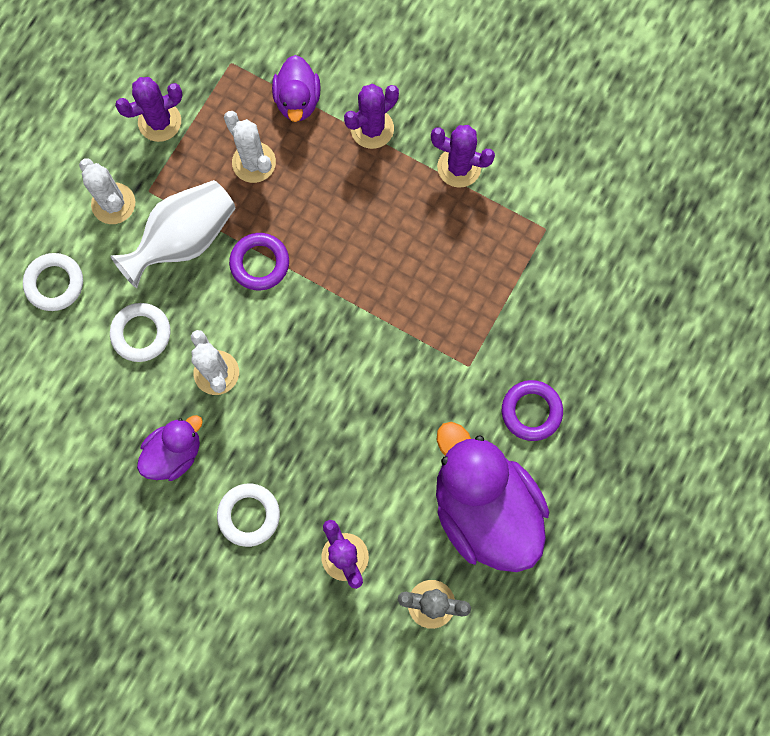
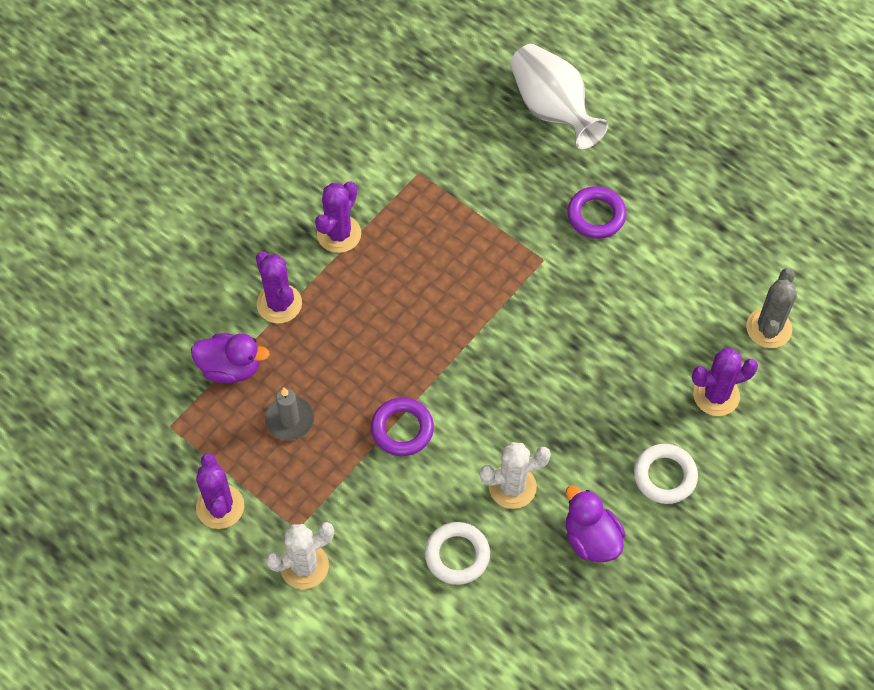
camera: 80 degrees left, 15 degrees down
white ring [23,253,83,311] -> none
white vase [110,180,235,288] -> white vase moved to [510,44,608,149]
white cactus [224,111,276,183] -> grey candle [265,387,314,440]
purple duck [436,422,549,572] -> none

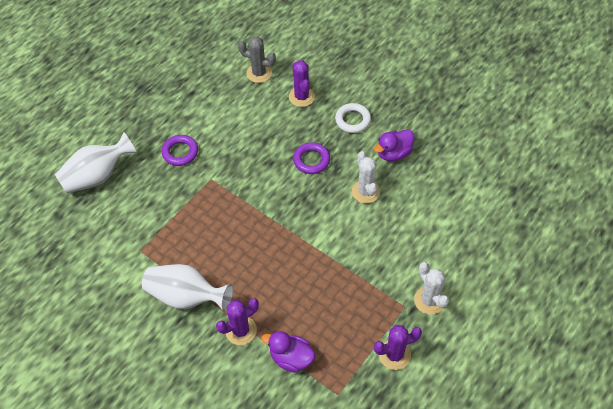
camera: 90 degrees left, 5 degrees down
purple duck [191,333,270,383] -> purple duck turned 75 degrees counterclockwise [261,331,315,373]
grey candle [265,387,314,440] -> none
purple cactus [315,181,361,253] -> white vase [142,264,233,311]
purple ring [371,398,434,456] -> purple ring moved to [293,142,330,174]
white ring [425,522,490,585] -> none

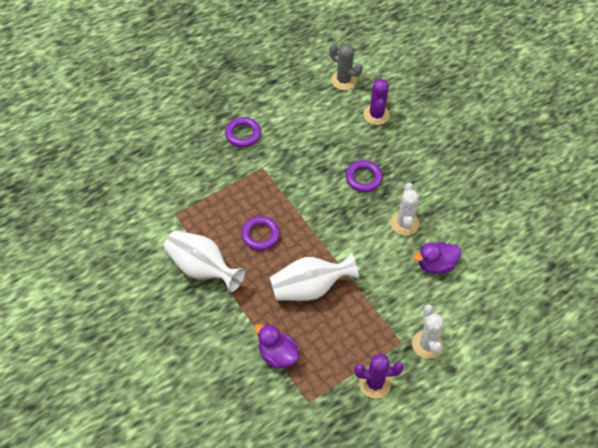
camera: 15 degrees right, 0 degrees up
white vase [55,132,137,194] -> white vase moved to [270,253,359,301]
purple cactus [216,298,259,345] -> none
white ring [335,103,371,133] -> none
purple duck [374,129,415,161] -> purple duck moved to [413,242,461,274]
none -> purple ring [241,216,280,250]

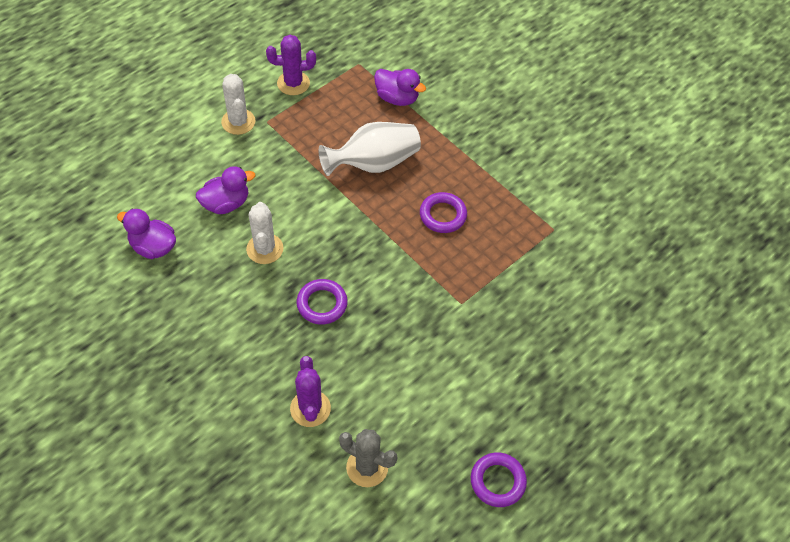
camera: 170 degrees right, 0 degrees up
white vase [164,230,245,292] -> none
purple ring [225,117,261,147] -> purple ring moved to [471,453,527,507]
none -> purple duck [117,209,176,259]

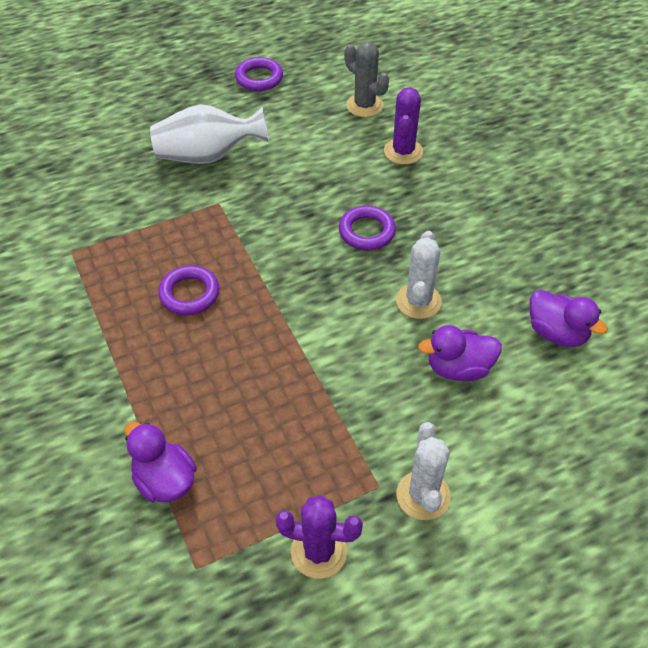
camera: 160 degrees left, 5 degrees down
white vase [319,122,421,176] -> white vase moved to [150,105,269,164]

